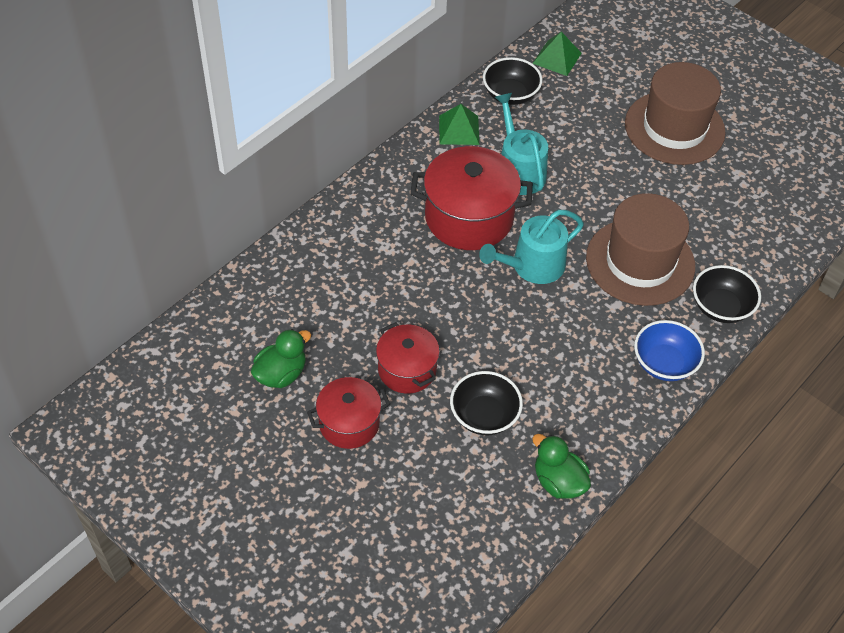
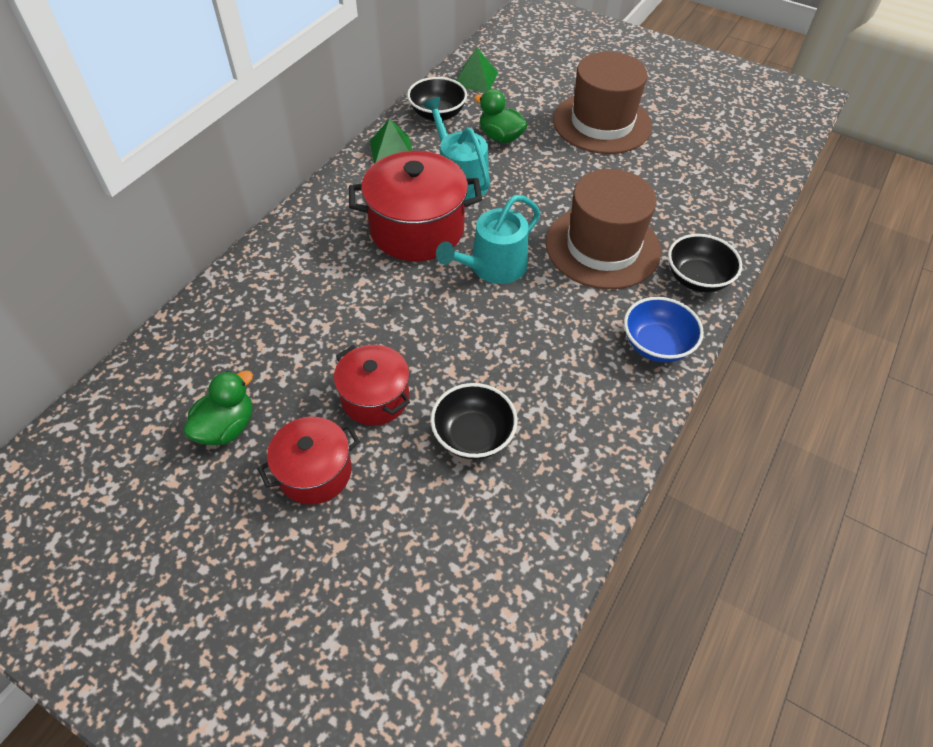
camera: 10 degrees left, 0 degrees up
green duck [532,434,591,499] -> green duck moved to [474,89,528,143]

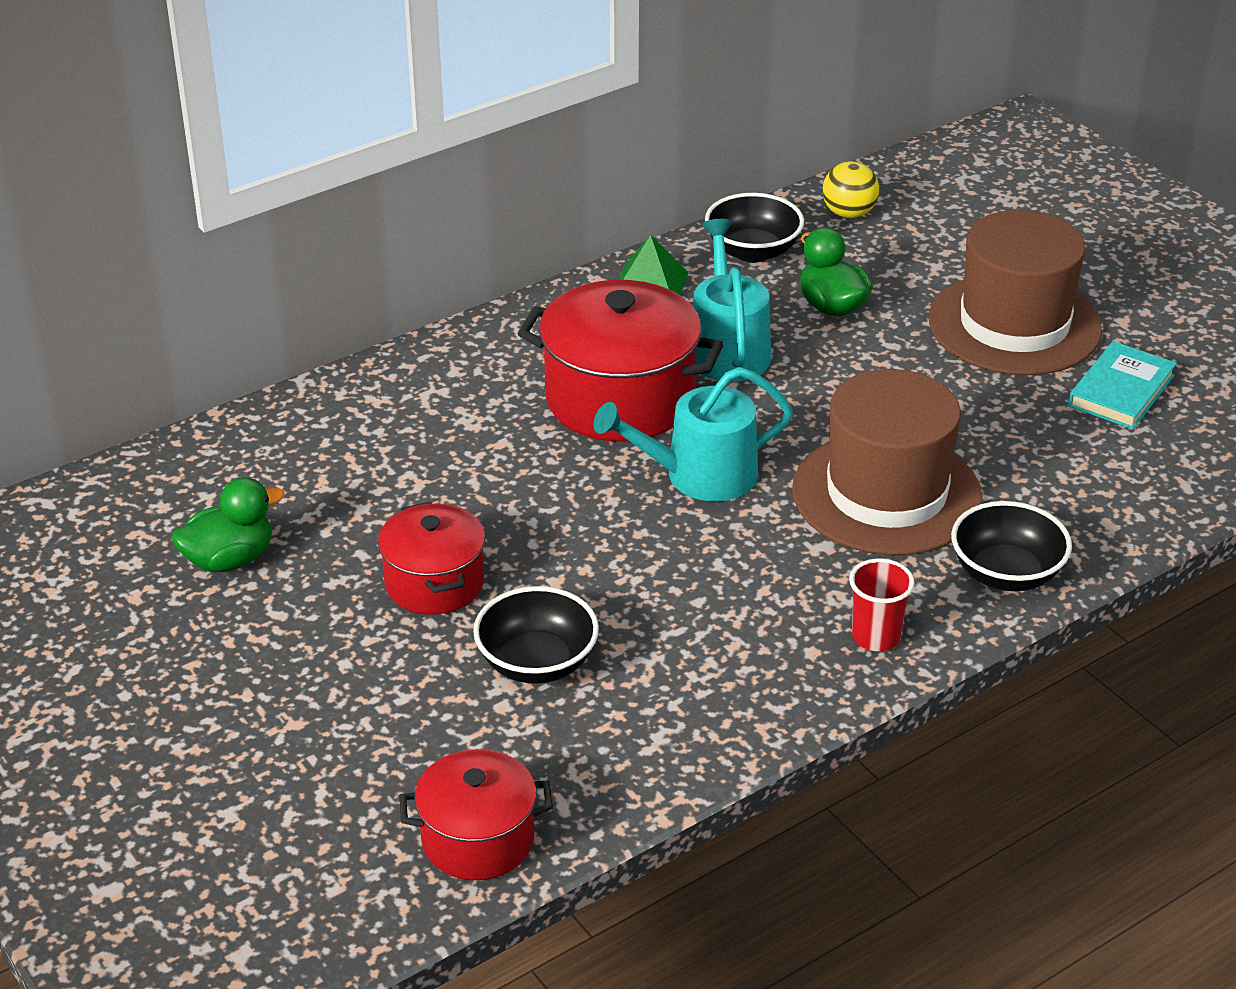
camera: 25 degrees right, 15 degrees down
red pot [257,417,360,504] -> red pot moved to [399,749,553,880]
green pyramid [456,47,498,92] -> yellow ball [822,161,879,219]
blue bowl [624,297,704,362] -> red cup [849,559,915,651]
none -> turquoise book [1068,341,1177,429]

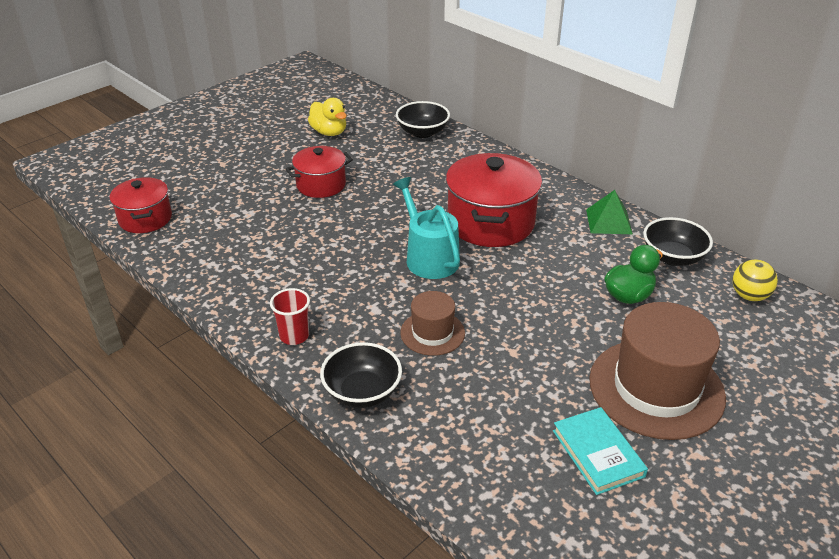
camera: 80 degrees right, 0 degrees up
green duck [172,477,285,573] -> yellow duck [308,98,347,136]
black bowl [473,586,599,684] -> black bowl moved to [396,101,450,138]
turquoise watering can [693,219,771,382] -> none
brown hat [792,369,983,555] -> brown hat [400,291,465,356], size x0.52
turquoise book [1068,341,1177,429] -> turquoise book turned 45 degrees clockwise [553,407,648,495]

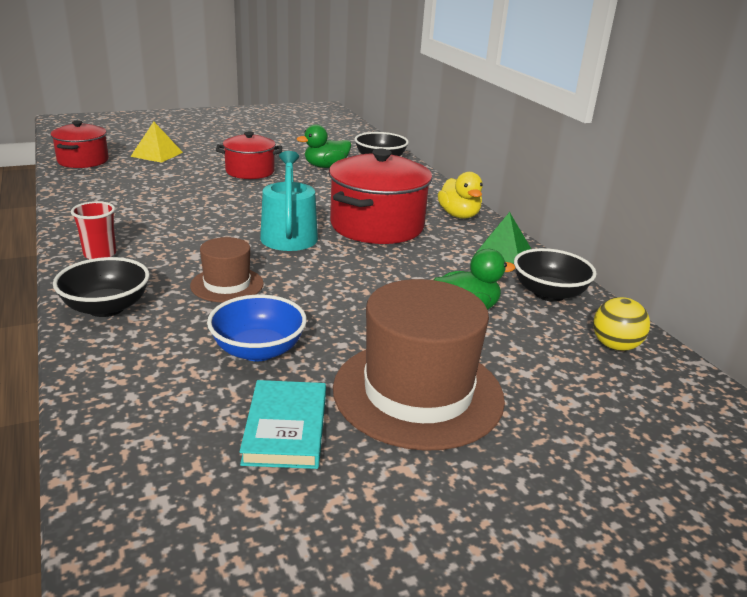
camera: 20 degrees right, 10 degrees down
yellow duck [308,98,347,136] -> yellow duck moved to [438,172,483,219]
none -> yellow pyramid [130,121,183,163]
none -> blue bowl [207,295,307,361]
none -> green duck [296,124,351,168]

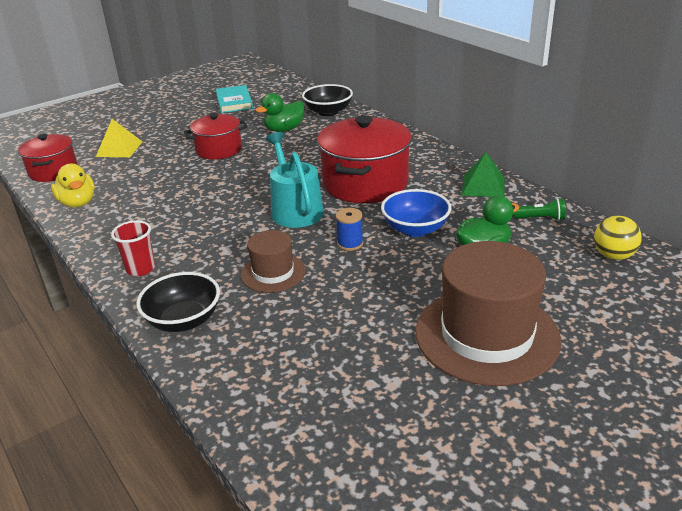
camera: 10 degrees left, 5 degrees up
blue bowl [207,295,307,361] -> blue bowl moved to [381,189,452,237]
turquoise book [240,380,326,469] -> turquoise book moved to [216,85,253,113]
yellow duck [438,172,483,219] -> yellow duck moved to [51,164,95,207]
black bowl [514,248,597,302] -> green flashlight [513,198,566,221]
none -> blue spool [336,208,363,251]

